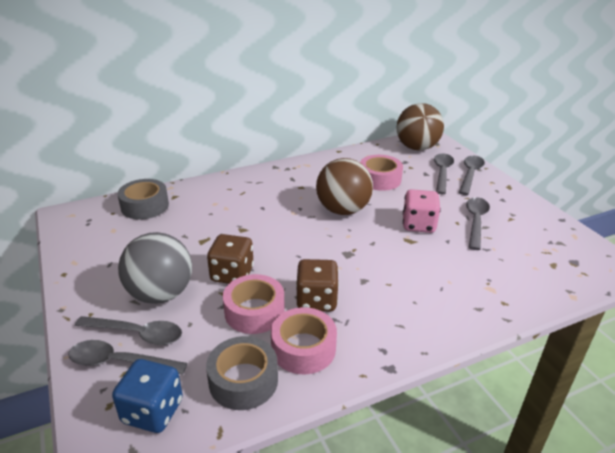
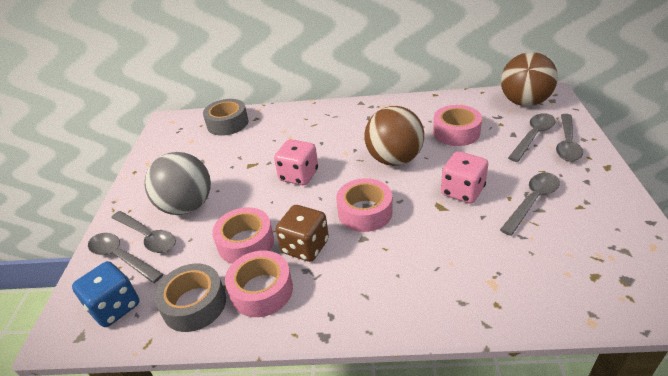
camera: 30 degrees right, 5 degrees up
brown dice [207,234,254,284] -> none
grey spoon [459,156,485,195] -> grey spoon turned 150 degrees clockwise [556,114,583,161]
none -> pink dice [274,139,318,185]
none -> pink tape [336,178,393,232]

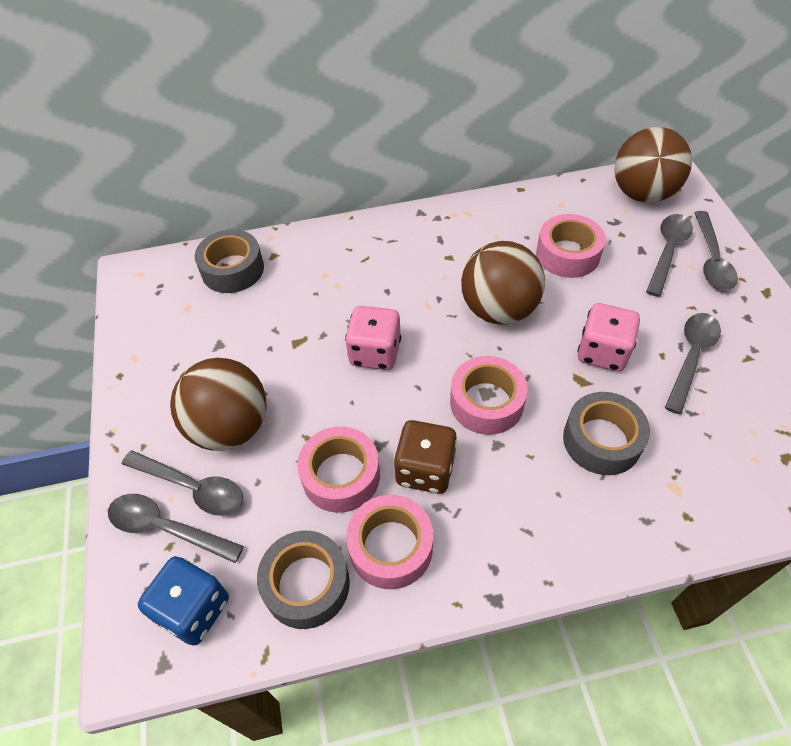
camera: 15 degrees left, 15 degrees up
grey ball [144,152,211,215] -> brown ball [170,358,266,450]
none -> grey tape [563,392,650,475]

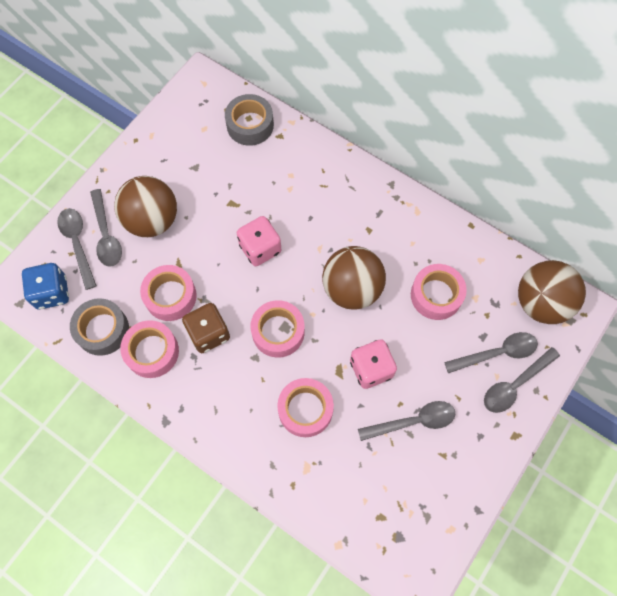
camera: 45 degrees right, 15 degrees up
grey tape [563,392,650,475] -> pink tape [277,378,334,437]

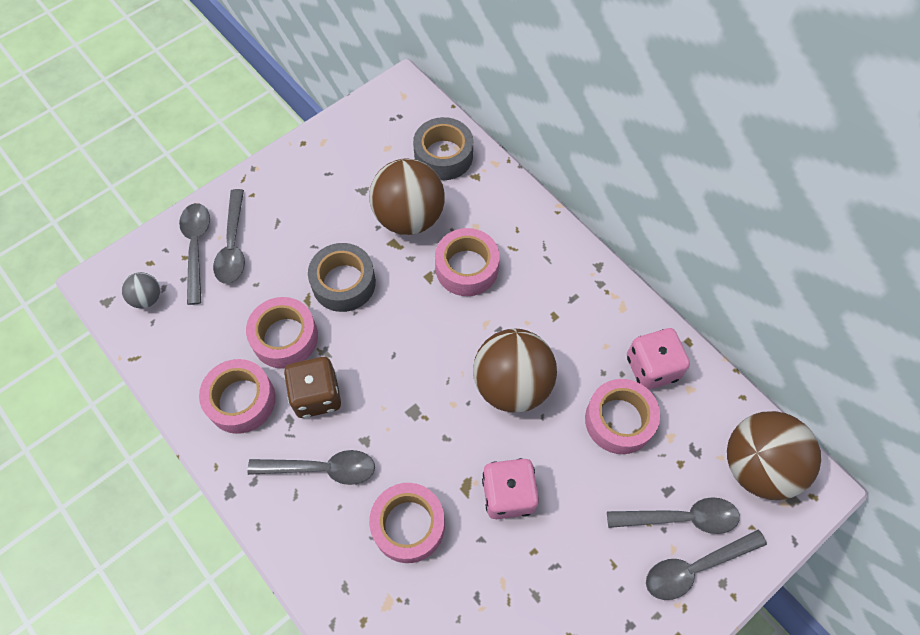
camera: 15 degrees right, 5 degrees down
blue dice [22,263,69,309] -> grey ball [121,272,160,308]
grey tape [70,298,129,356] -> grey tape moved to [308,243,376,312]
brown ball [114,176,177,237] -> brown ball moved to [369,159,445,235]
pink dice [237,216,281,266] -> pink dice moved to [627,328,690,390]
pink tape [251,300,305,358] -> pink tape moved to [435,228,500,296]
grey spoon [358,401,456,441] -> grey spoon moved to [248,450,375,485]

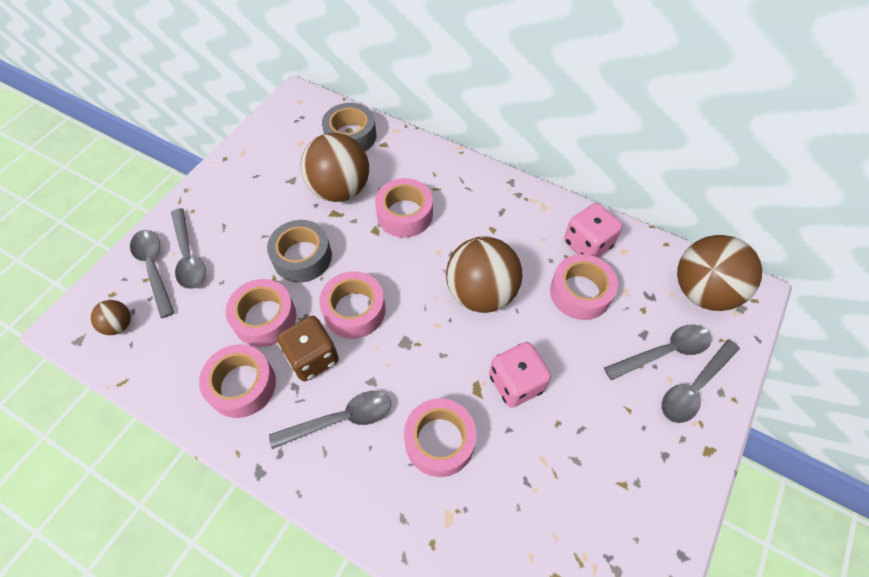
camera: 20 degrees left, 5 degrees down
grey ball [121,272,160,308] -> brown ball [90,300,131,335]
none -> pink tape [319,271,386,339]

